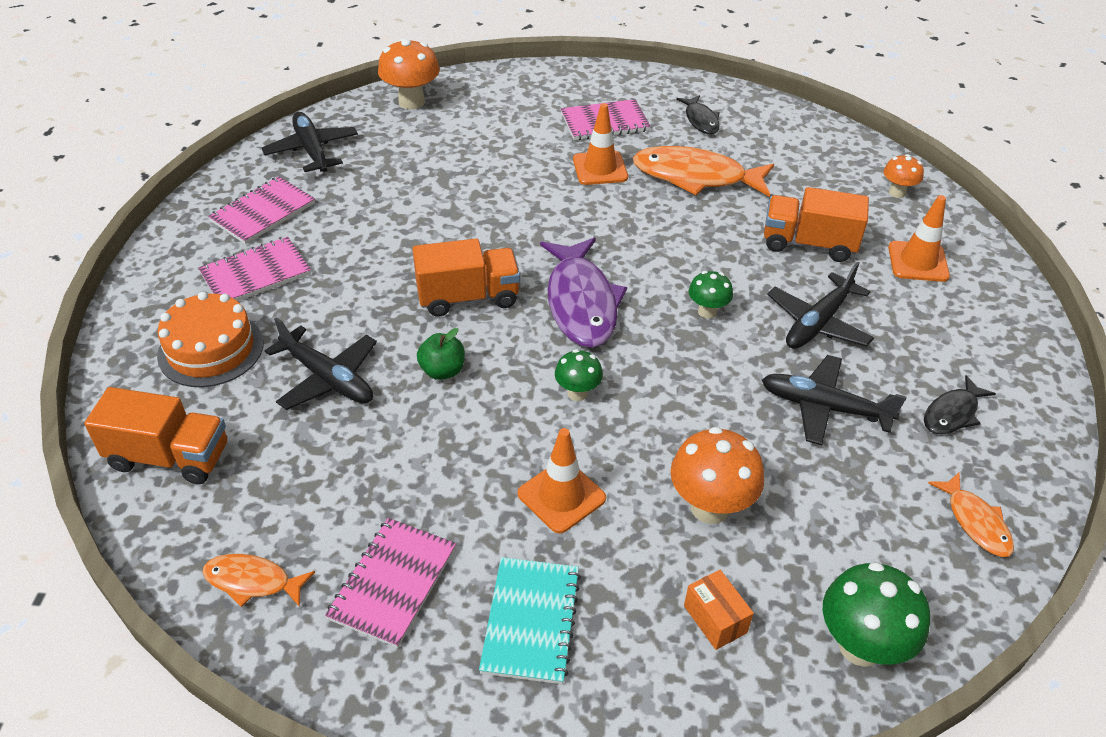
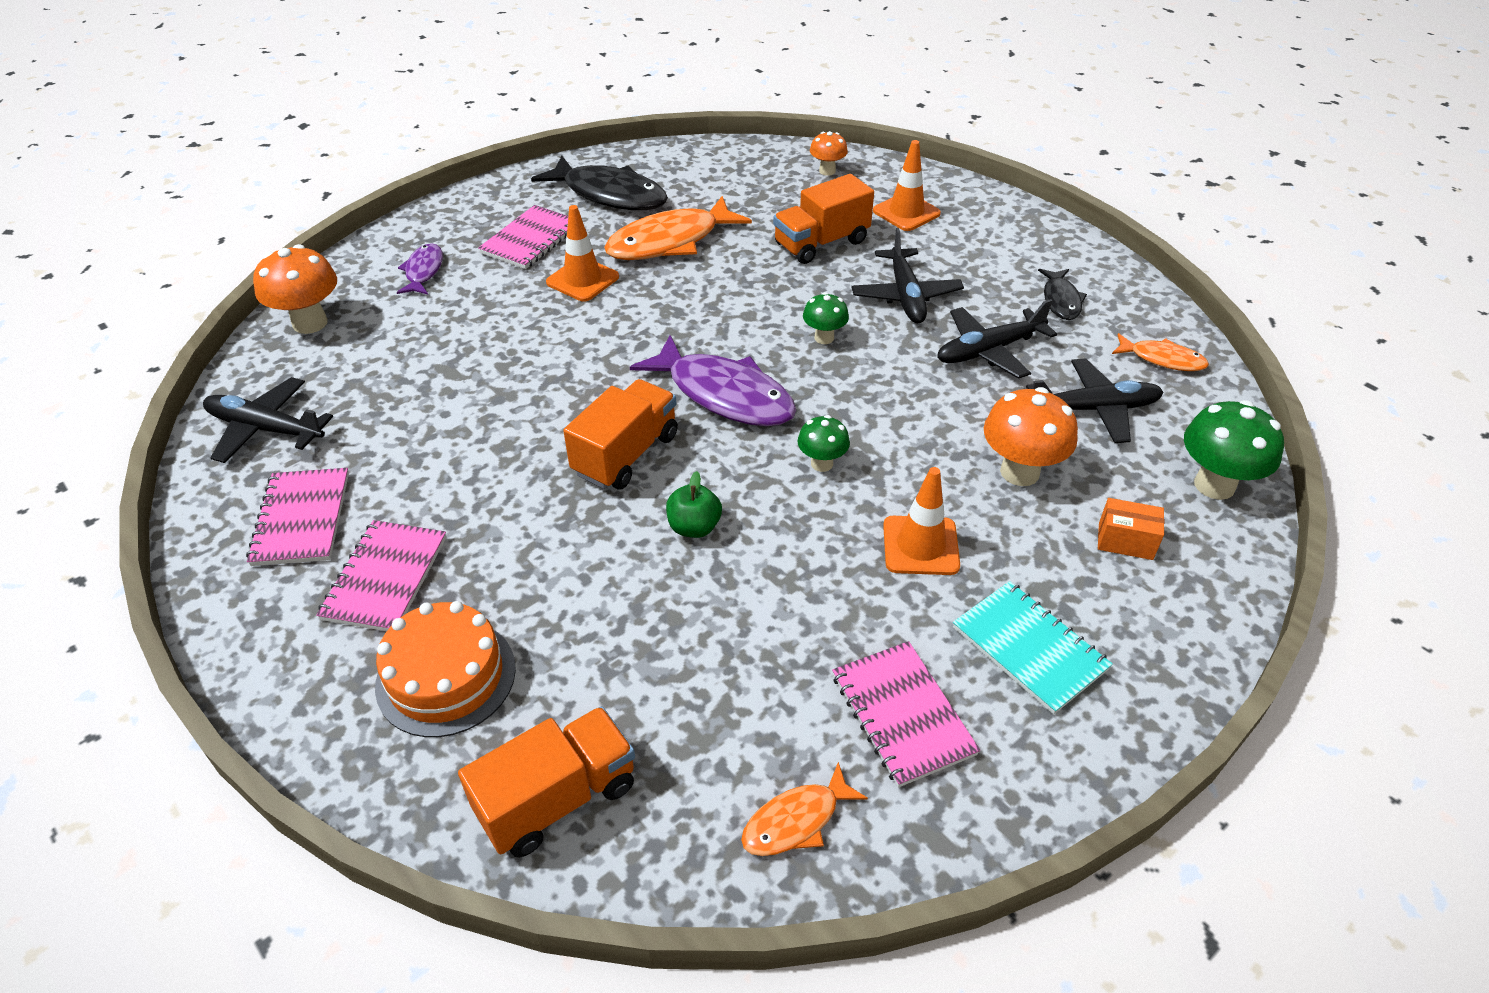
camera: 45 degrees left, 0 degrees up
black plane [265,317,377,410] -> black plane moved to [1026,358,1163,443]
black fish [676,95,720,134] -> black fish [531,156,668,210], size x1.88
none -> purple fish [397,243,443,295]

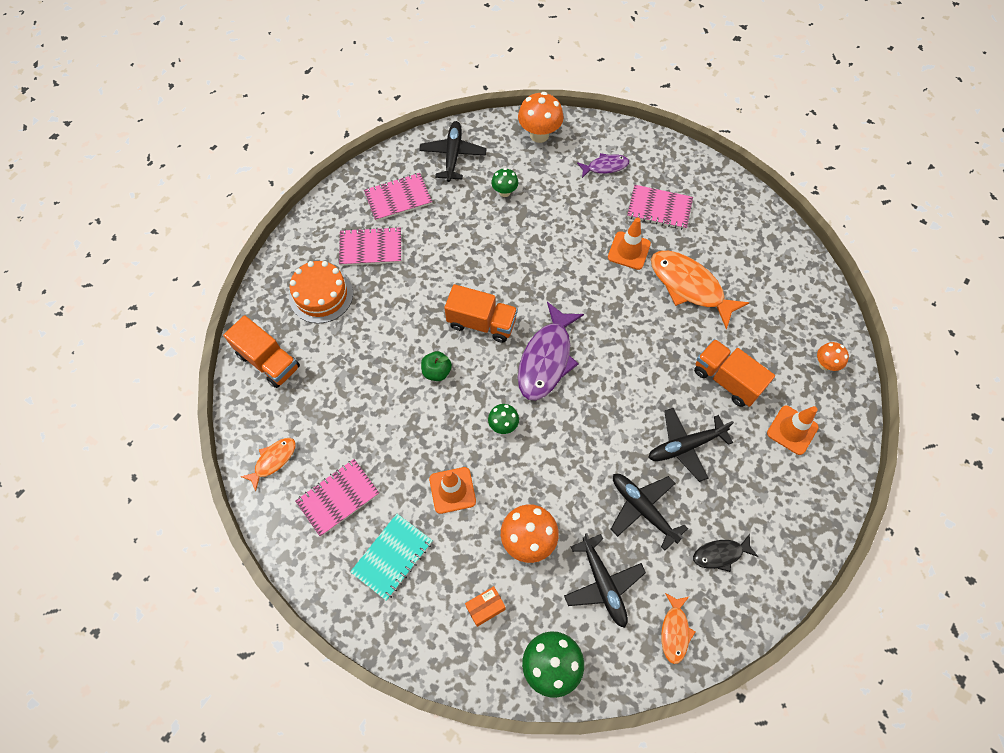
camera: 75 degrees right, 20 degrees up
black fish [531,156,668,210] -> none
orange fish [741,762,868,856] -> orange fish turned 90 degrees clockwise [240,438,296,491]
green mushroom [803,292,849,344] -> green mushroom moved to [491,168,518,197]
orange box [1098,498,1164,560] -> orange box turned 60 degrees clockwise [465,586,506,627]

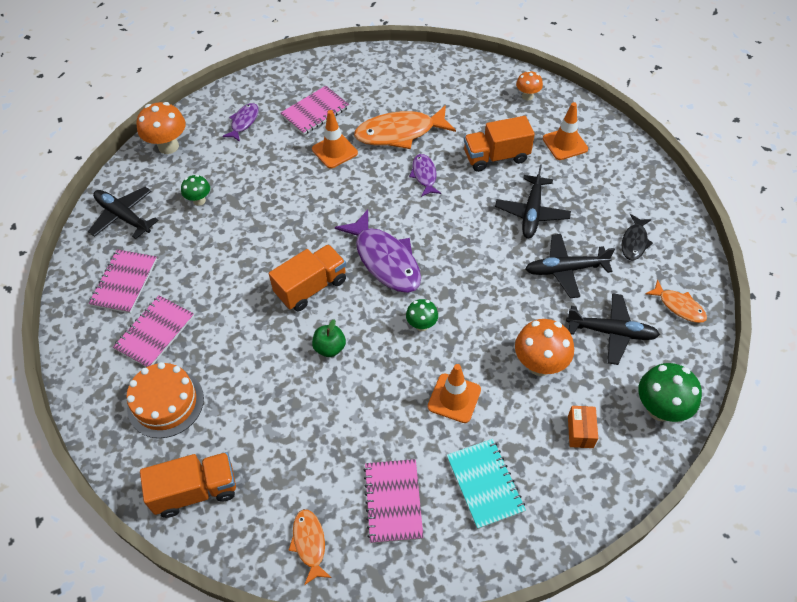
camera: 55 degrees left, 10 degrees down
none -> purple fish [409,154,441,197]

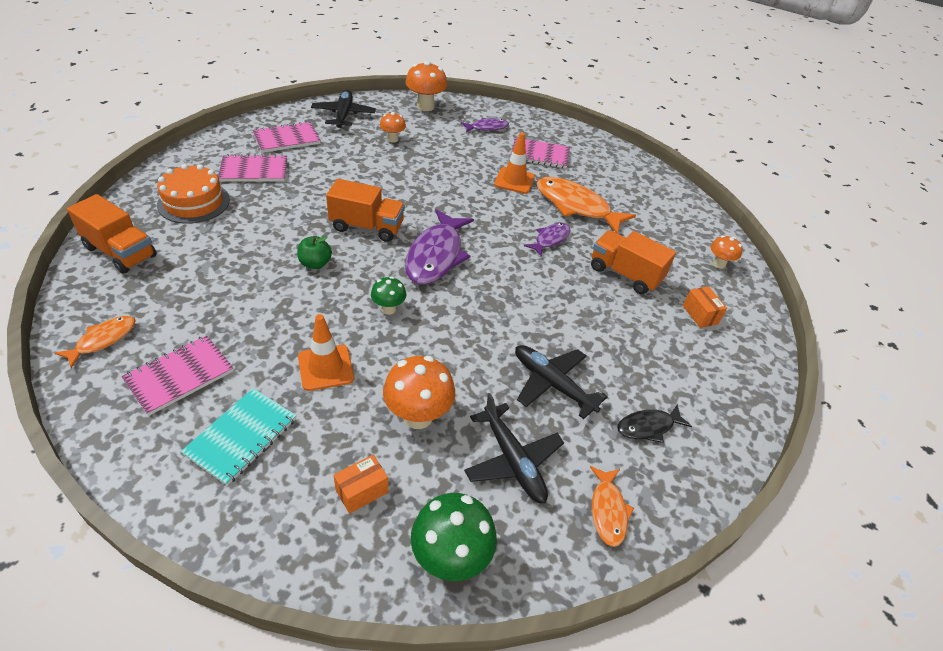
camera: 45 degrees right, 10 degrees down
green mushroom [181,175,210,206] -> orange mushroom [380,112,406,143]
black plane [495,164,571,239] -> none
orange traffic cone [543,102,588,160] -> orange box [683,286,727,328]

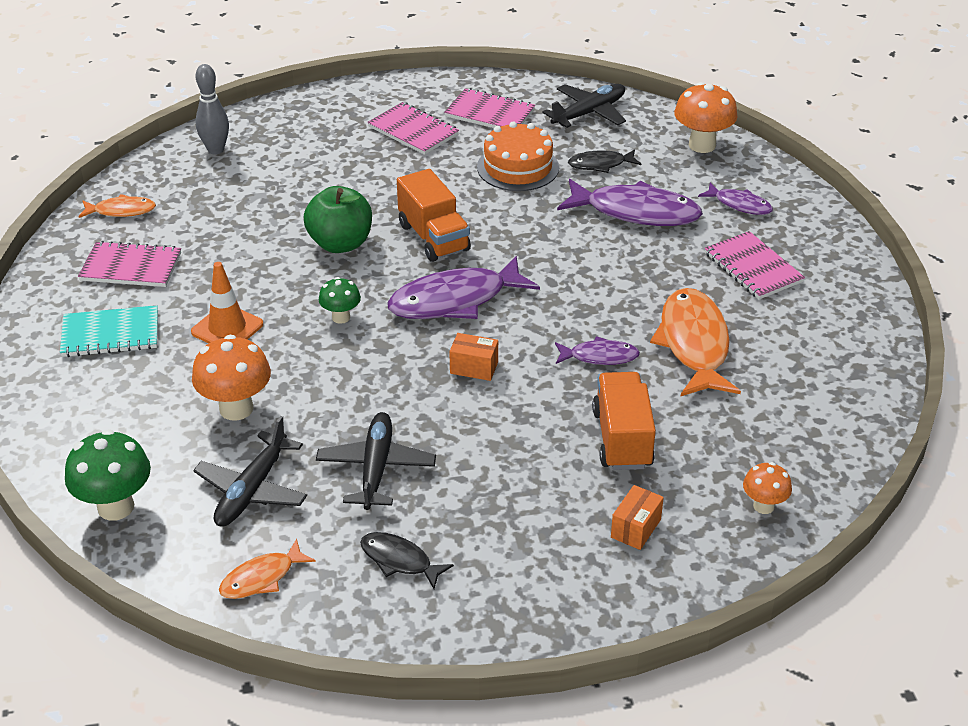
camera: 55 degrees right, 5 degrees down
orange truck [67,194,157,273] -> grey bowling pin [196,64,229,154]
orange cake [157,164,230,224] -> orange cake moved to [477,121,559,191]
green apple [297,236,332,269] -> green apple [304,186,372,253], size x1.70
orange box [333,455,388,514] -> orange box moved to [449,333,498,381]
orange mushroom [380,112,406,143] -> black fish [568,149,641,173]
orange traffic cone [494,132,535,194] -> none
none -> purple fish [557,179,703,226]

